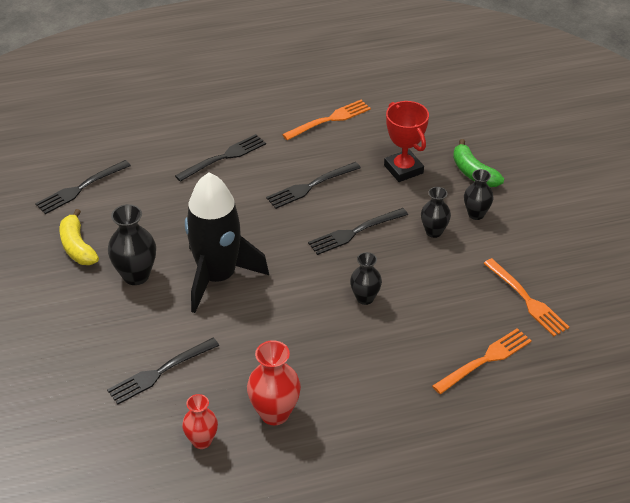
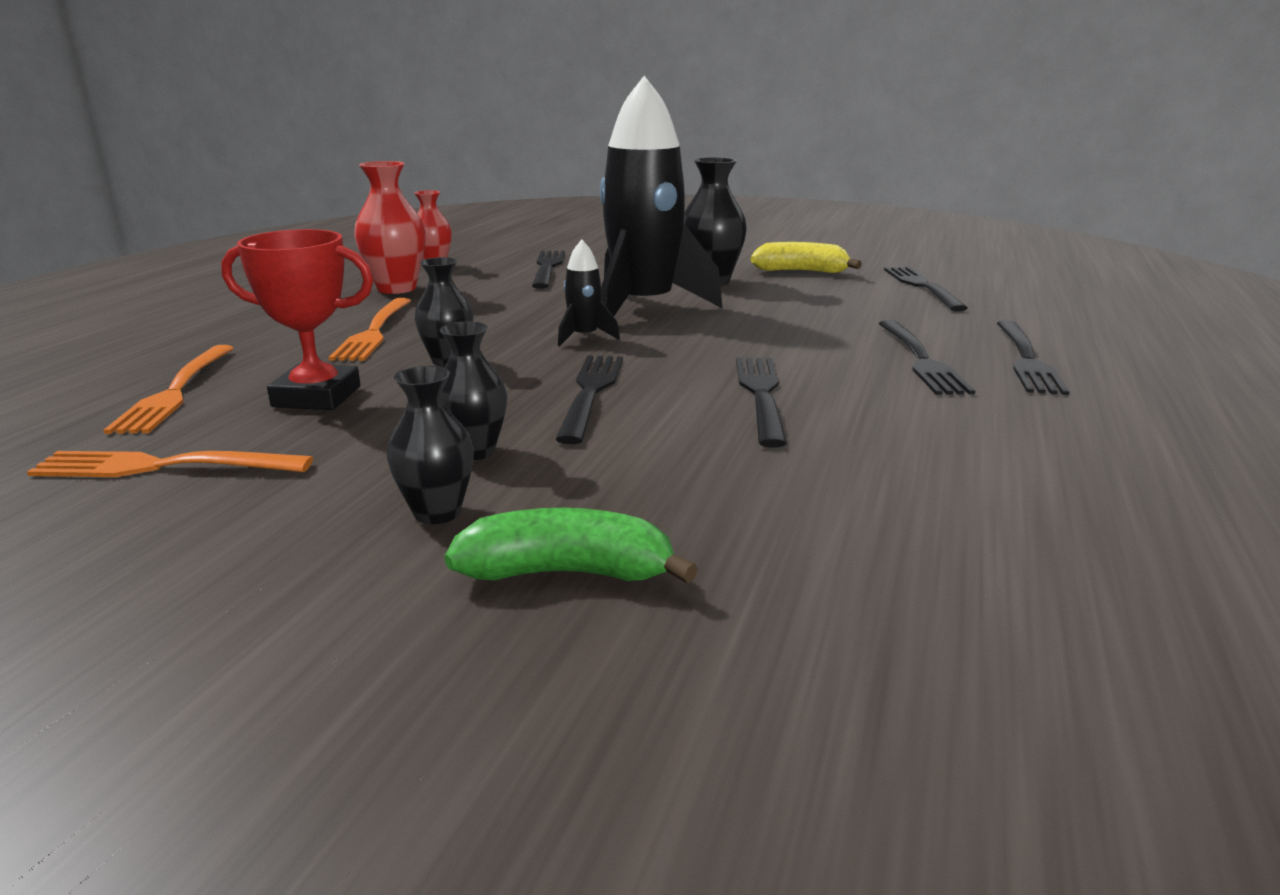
camera: 125 degrees right, 20 degrees down
orange fork [282,100,371,140] -> orange fork moved to [329,298,411,361]
red trophy [384,101,429,182] -> red trophy moved to [221,229,374,410]
none -> black rocket [558,239,620,346]
none -> black fork [997,320,1070,395]

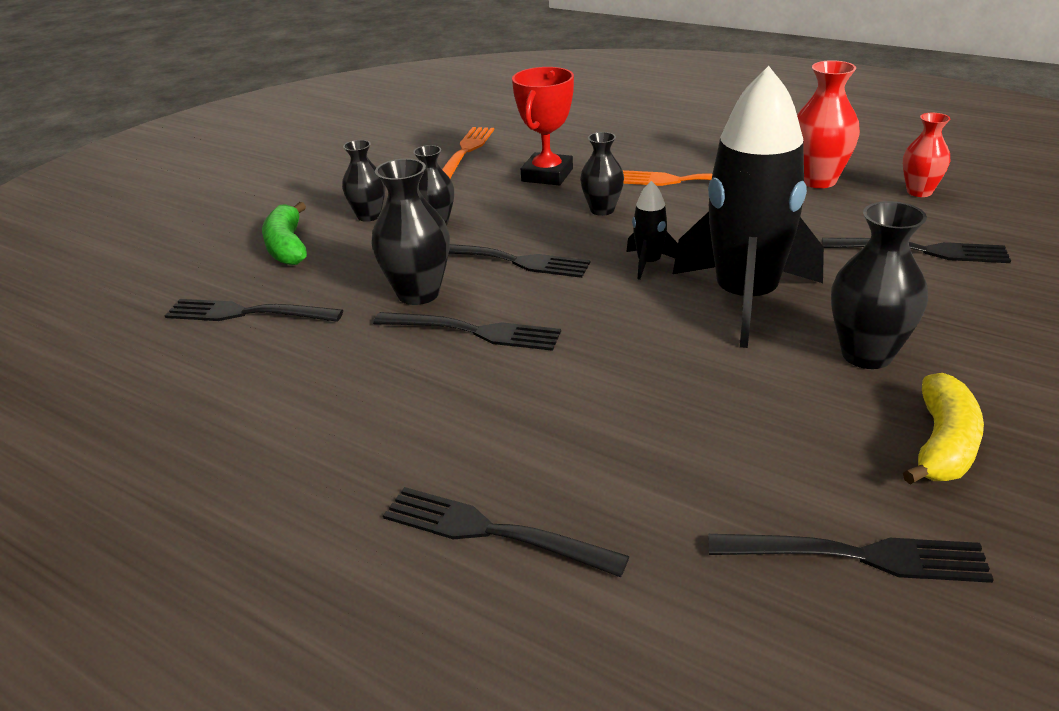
camera: 105 degrees right, 10 degrees up
orange fork [103,345,234,434] -> none
green banana [444,508,698,583] -> green banana turned 150 degrees clockwise [262,202,307,265]
black fork [879,320,975,395] -> black fork moved to [164,299,343,322]
none -> black vase [371,158,450,305]

